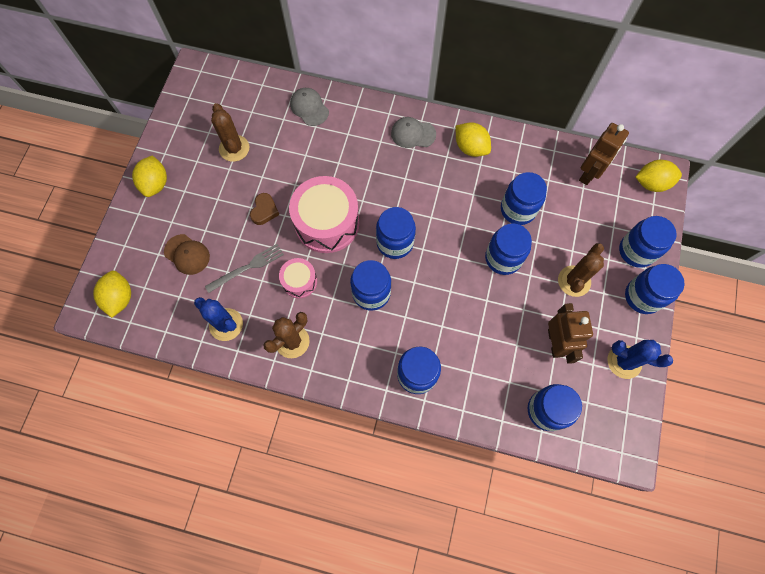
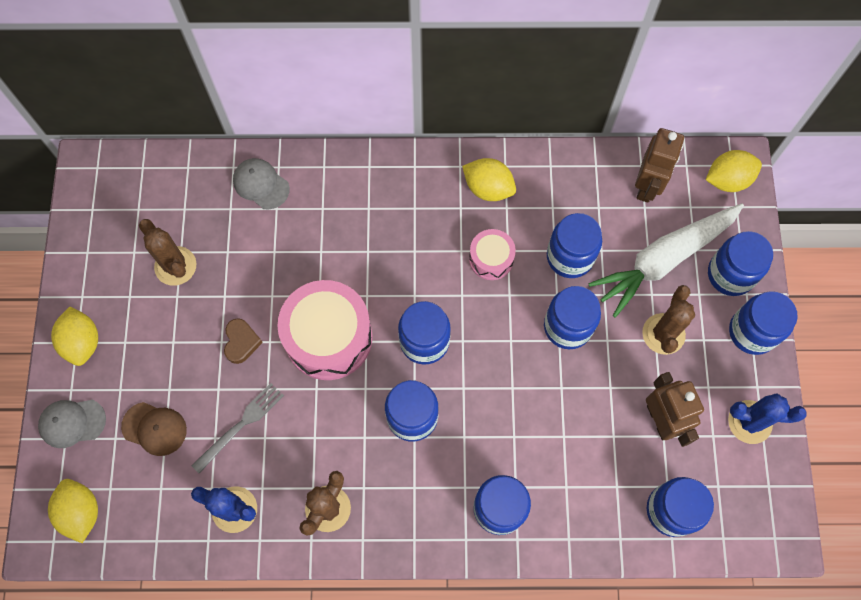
camera: 15 degrees left, 0 degrees up
pink drum [279,258,317,298] -> pink drum moved to [469,229,516,280]
grey cap [391,117,436,148] -> grey cap moved to [38,400,106,448]
none -> white carrot [588,203,744,318]

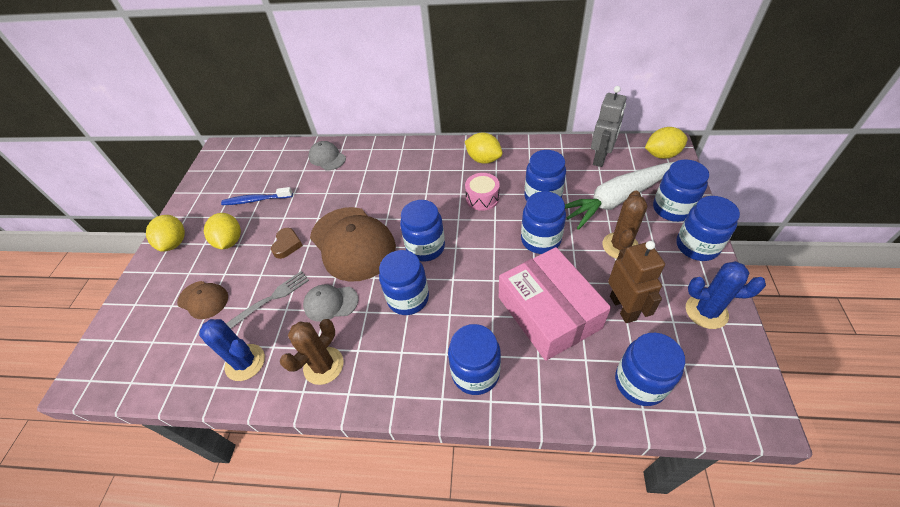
camera: 10 degrees right, 20 degrees down
grey cap [38,400,106,448] -> grey cap moved to [303,284,358,322]
yellow lemon [48,479,98,543] -> yellow lemon moved to [204,213,241,249]
brown cactus [139,219,197,286] -> blue toothbrush [221,187,293,205]
pink drum [277,280,372,380] -> brown cap [310,207,396,282]
brown robot [635,128,684,203] -> grey robot [591,86,626,167]
none -> pink box [499,247,611,361]

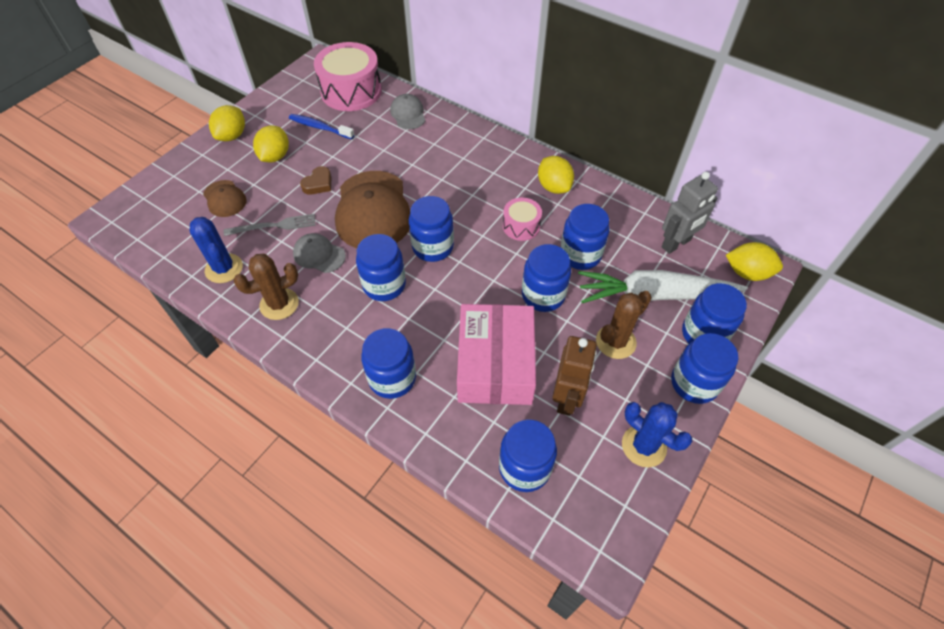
camera: 25 degrees right, 5 degrees up
none -> pink drum [314,42,382,111]

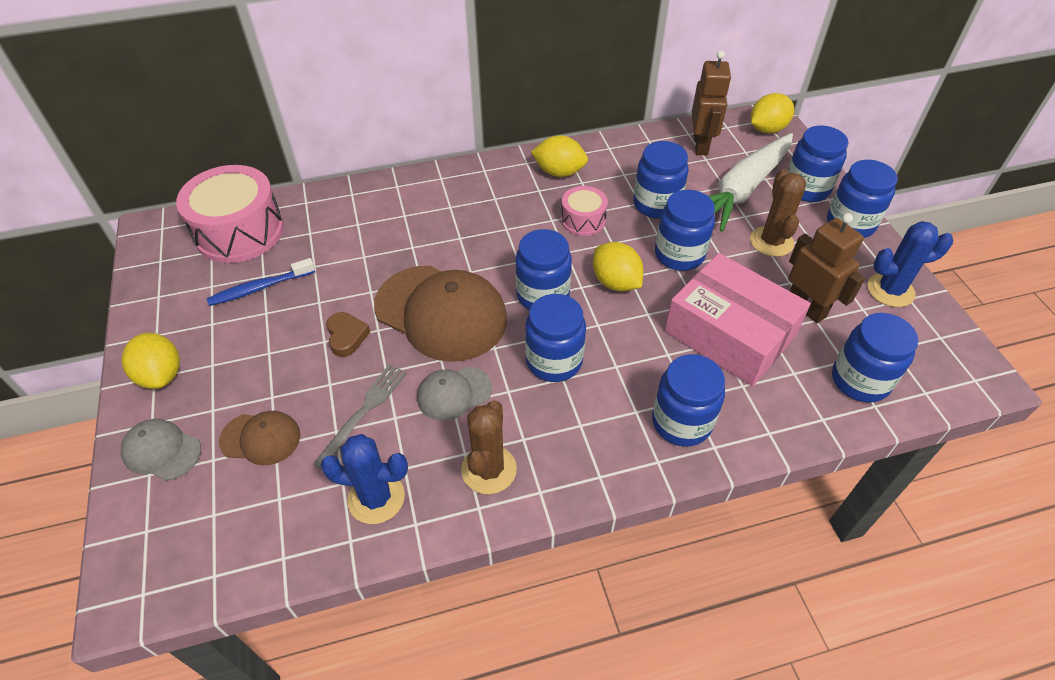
camera: 50 degrees left, 5 degrees down
yellow lemon [253,125,289,163] -> yellow lemon moved to [593,242,643,291]
grey cap [390,94,426,129] -> grey cap moved to [121,419,201,481]
grey robot [661,172,718,254] -> brown robot [692,50,731,156]

